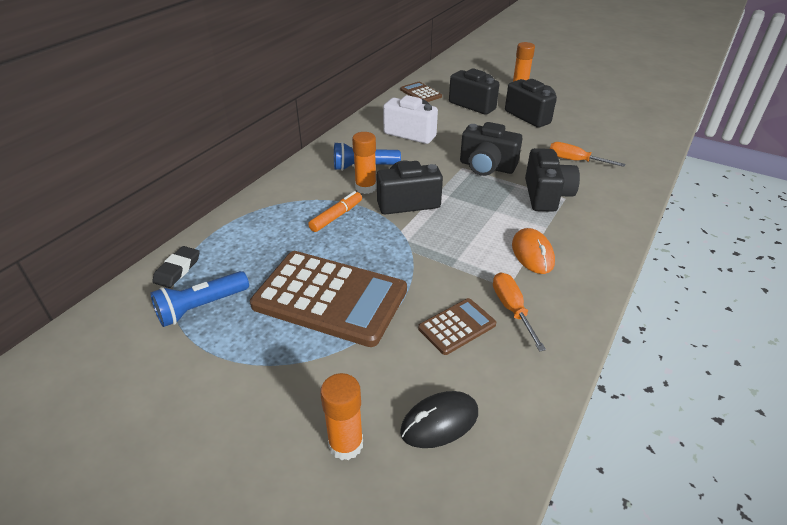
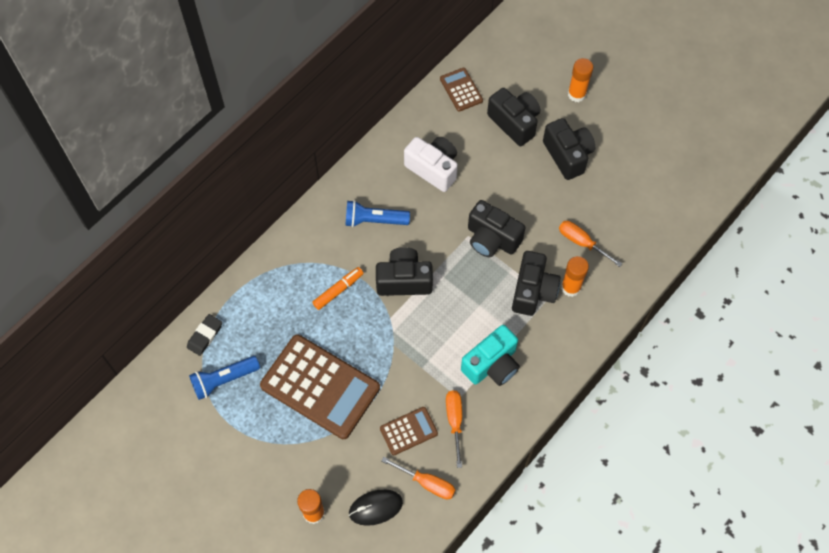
camera: 10 degrees right, 25 degrees up
orange glue stick [352,132,377,194] -> orange glue stick moved to [561,256,589,297]
orange mouse [512,228,555,274] -> turquoise camera [461,325,520,386]
none -> orange screwdriver [381,457,456,499]

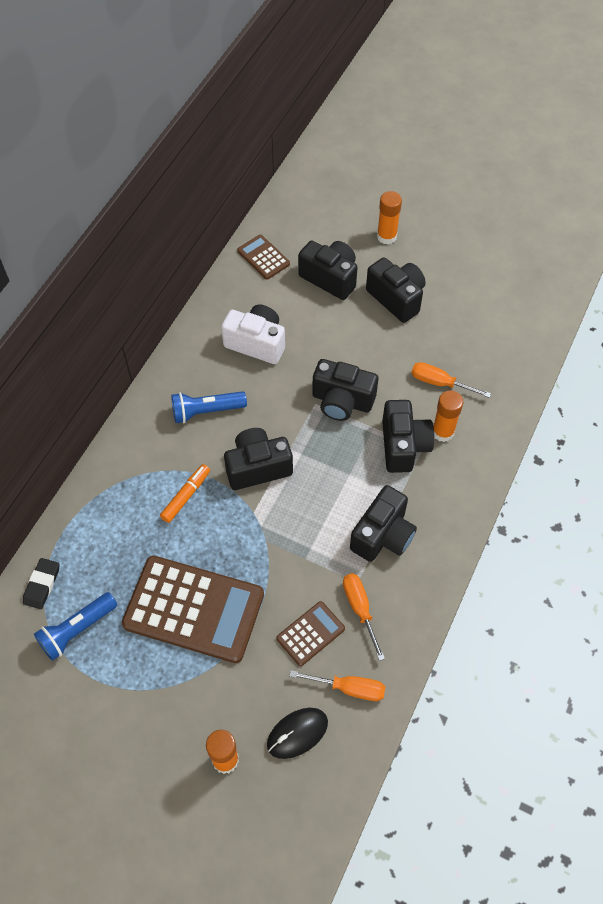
camera: 15 degrees left, 5 degrees down
turquoise camera [461,325,520,386] -> black camera [350,485,417,562]

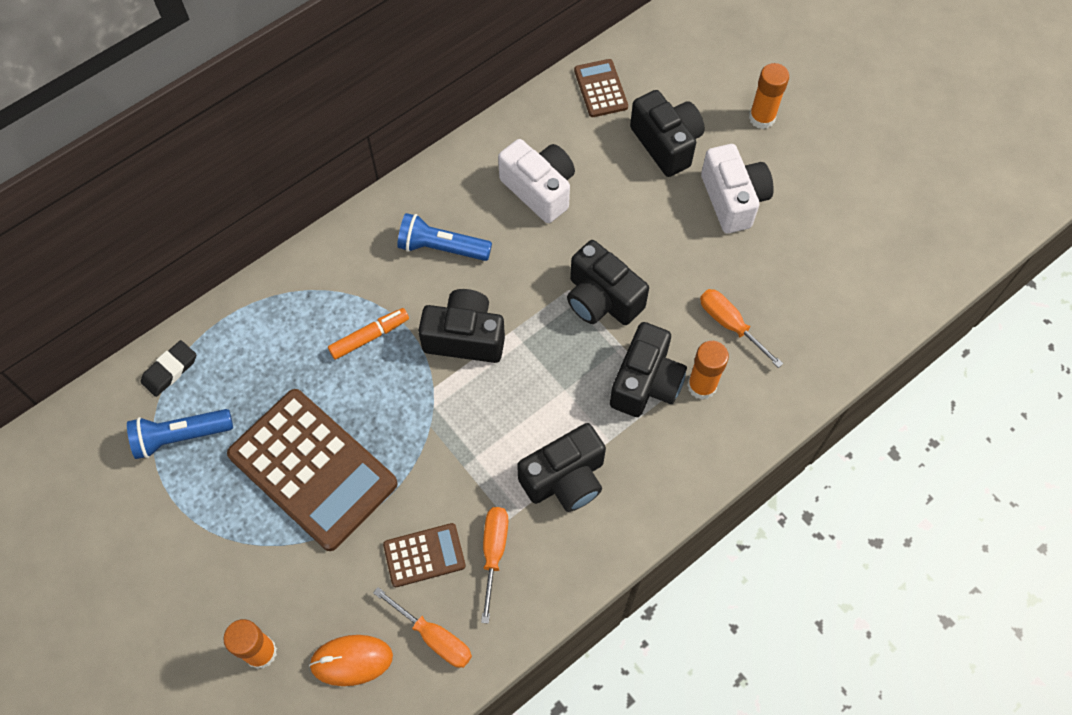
camera: 25 degrees right, 5 degrees up
black mouse [267,708,328,759] -> orange mouse [309,635,393,686]
black camera [366,257,426,323] -> white camera [701,144,774,234]

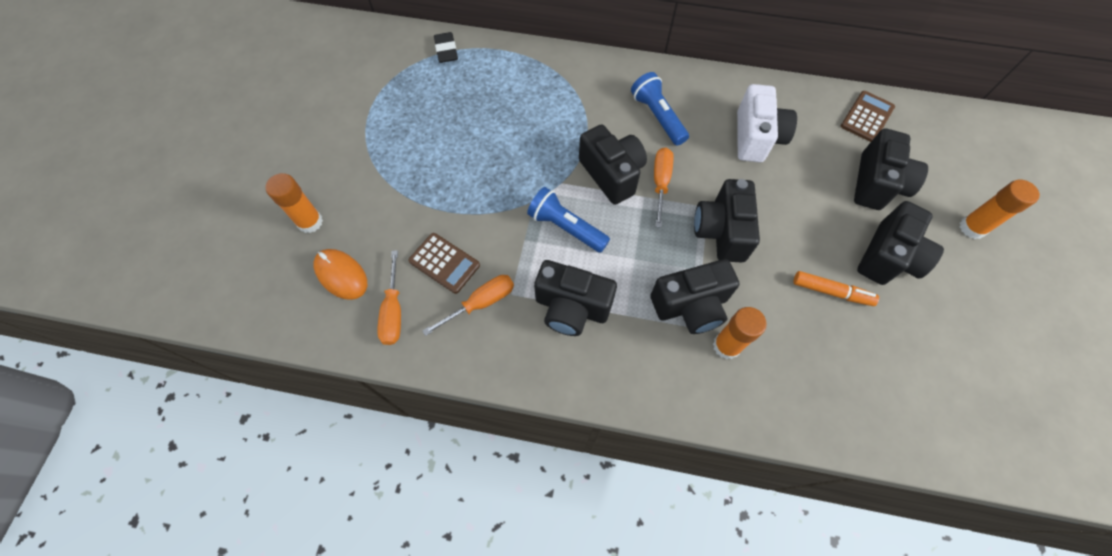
camera: 50 degrees right, 0 degrees up
blue flashlight [127,409,233,459] -> blue flashlight moved to [527,187,610,253]
black eraser [140,340,196,397] -> black eraser turned 75 degrees clockwise [434,32,458,63]
brown calculator [227,389,398,551] -> none
orange marker [328,308,409,360] -> orange marker moved to [794,271,879,306]
orange screwdriver [700,289,783,368] -> orange screwdriver moved to [654,147,674,228]
white camera [701,144,774,234] -> black camera [857,201,944,285]

